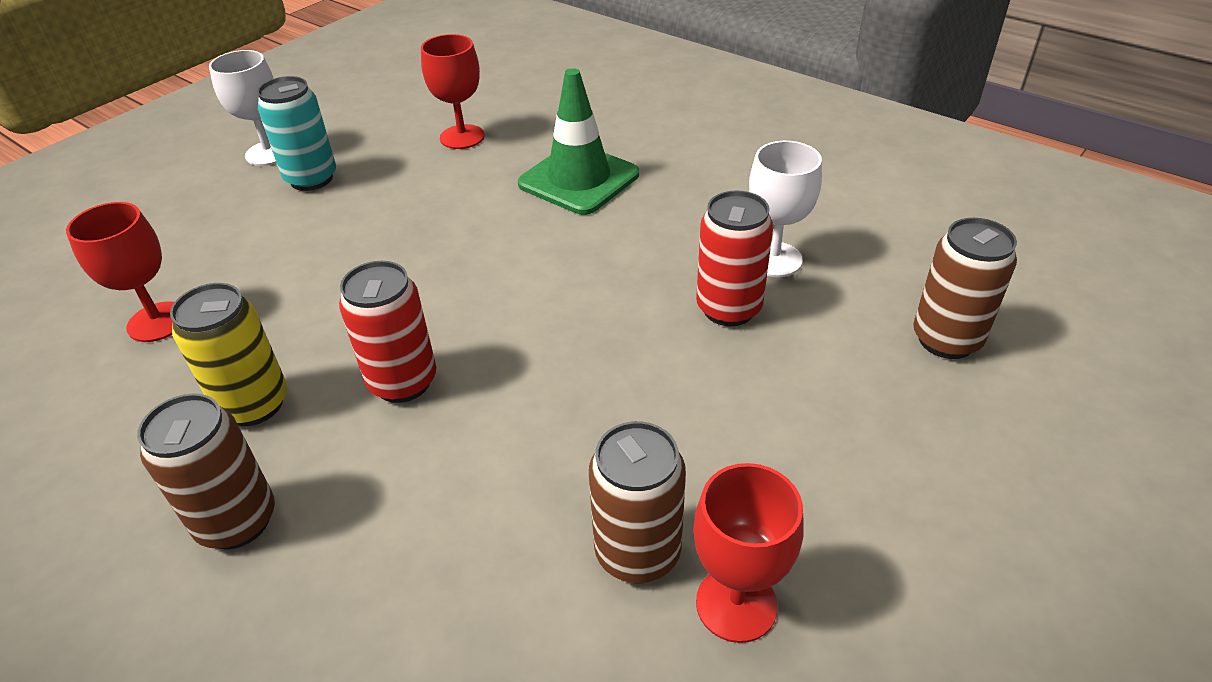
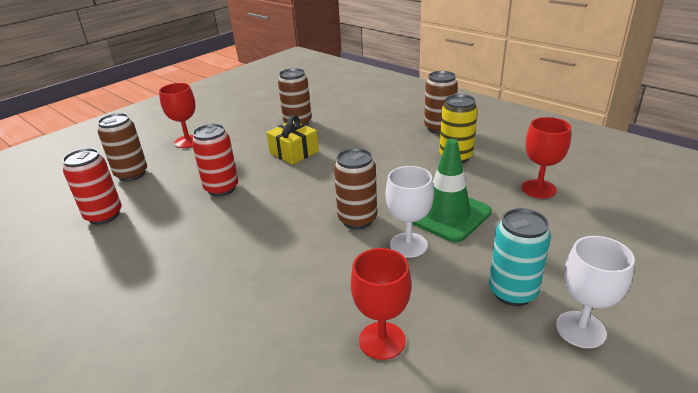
camera: 175 degrees left, 10 degrees down
red can [339,261,436,403] -> red can moved to [62,148,122,225]
green traffic cone [518,68,639,215] -> green traffic cone moved to [412,139,492,242]
red goblet [693,463,803,643] -> red goblet moved to [159,83,195,148]
white goblet [749,141,822,277] -> white goblet moved to [386,166,434,258]
none -> yellow gift [266,115,319,165]
none -> brown can [334,148,377,229]

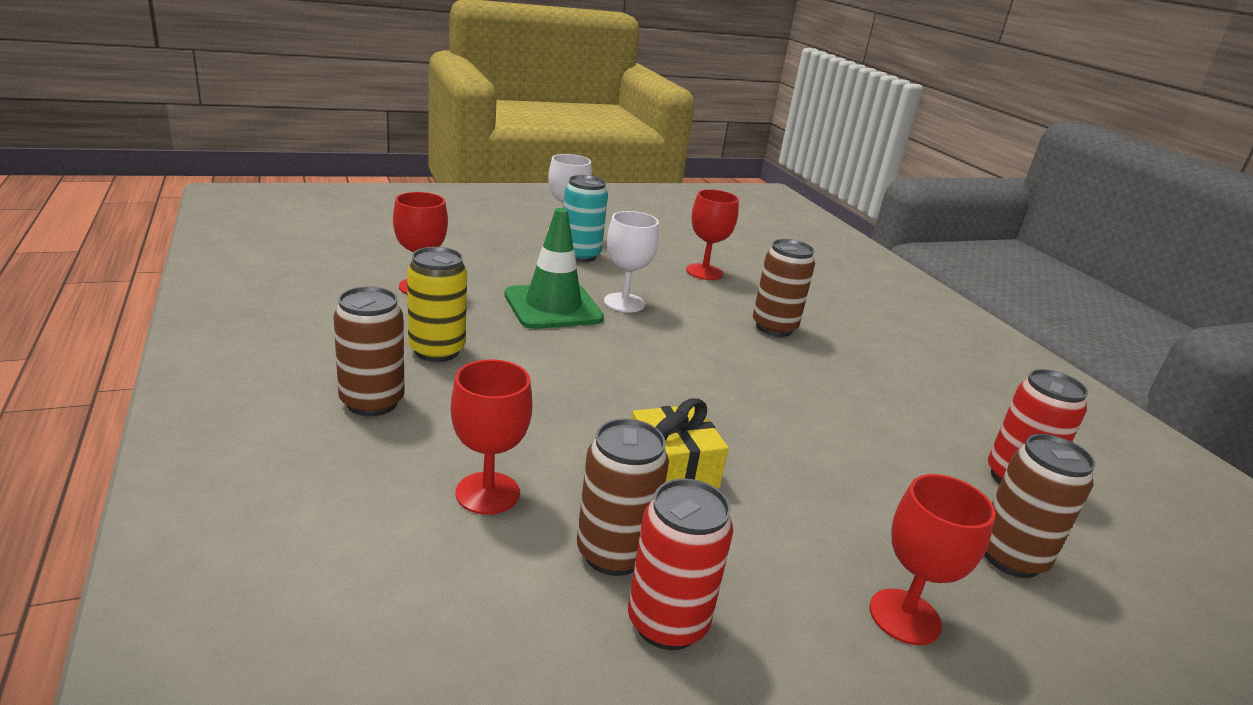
camera: 160 degrees left, 5 degrees down
red can [192,124,238,196] -> red can moved to [628,479,733,650]
brown can [334,148,377,229] -> brown can moved to [753,239,815,337]
none -> red goblet [450,359,532,515]

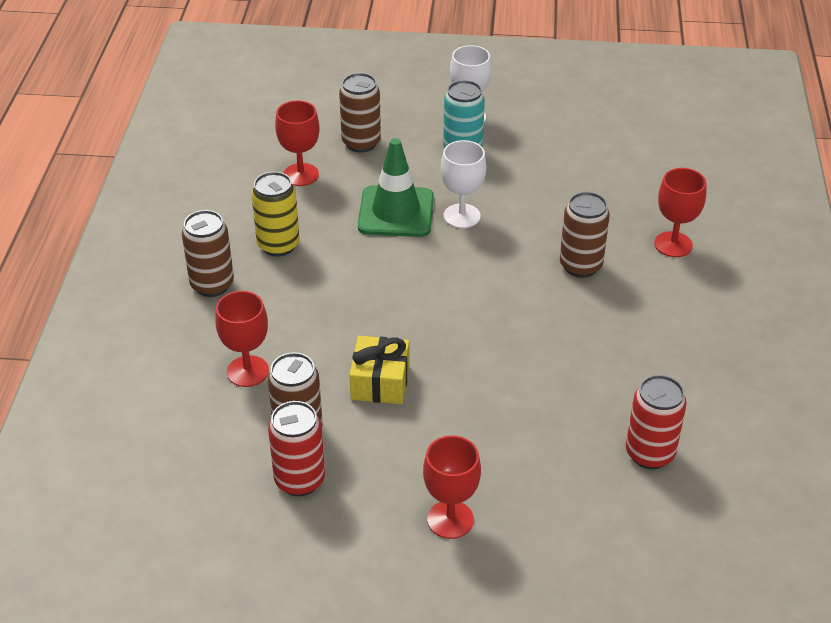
camera: 30 degrees right, 15 degrees up
red goblet [686,189,739,280] -> red goblet moved to [654,168,706,257]
brown can [984,434,1095,578] -> brown can moved to [339,73,381,152]

